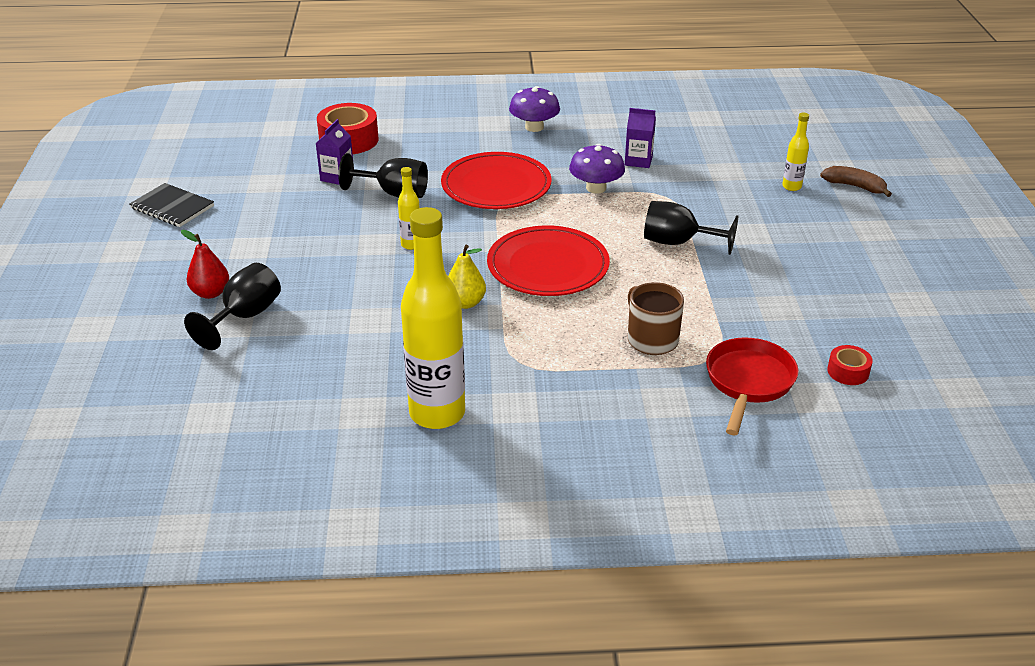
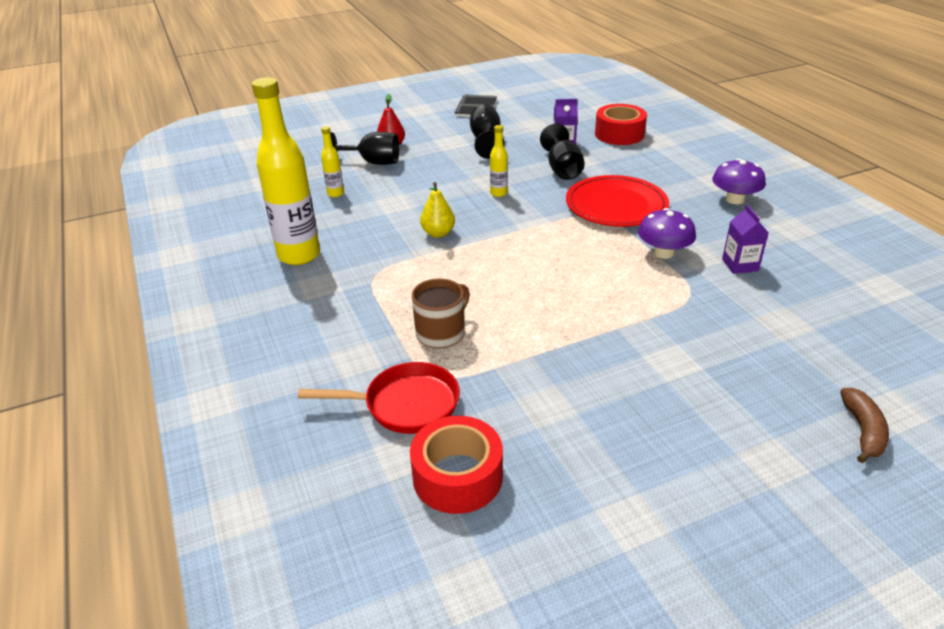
camera: 70 degrees right, 0 degrees up
red plate [487,225,610,296] -> none
black goblet [644,201,738,255] -> black goblet moved to [470,104,504,159]
yellow bottle [782,112,809,191] -> yellow bottle moved to [321,126,344,197]
red tape [827,345,873,385] -> red tape [410,416,503,514], size x1.93

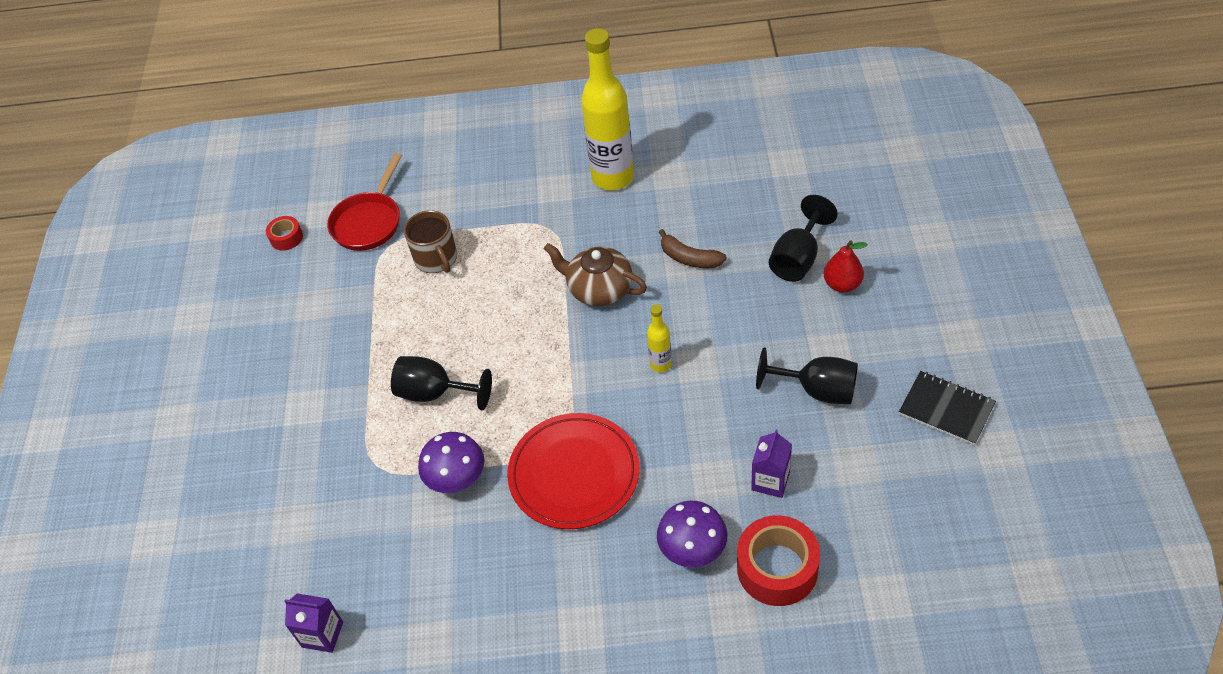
camera: 115 degrees right, 15 degrees up
yellow bottle [321,126,344,197] -> none
red tape [410,416,503,514] -> red tape [266,216,303,251], size x0.52
yellow pear [420,182,455,238] -> brown teapot [544,243,647,306]
black goblet [540,123,585,180] -> black goblet moved to [391,356,492,410]
purple mushroom [712,159,766,204] -> purple mushroom moved to [657,500,728,567]
purple carton [722,205,769,274] -> purple carton moved to [285,594,343,653]
brown banana [840,388,889,463] -> brown banana moved to [659,229,727,268]

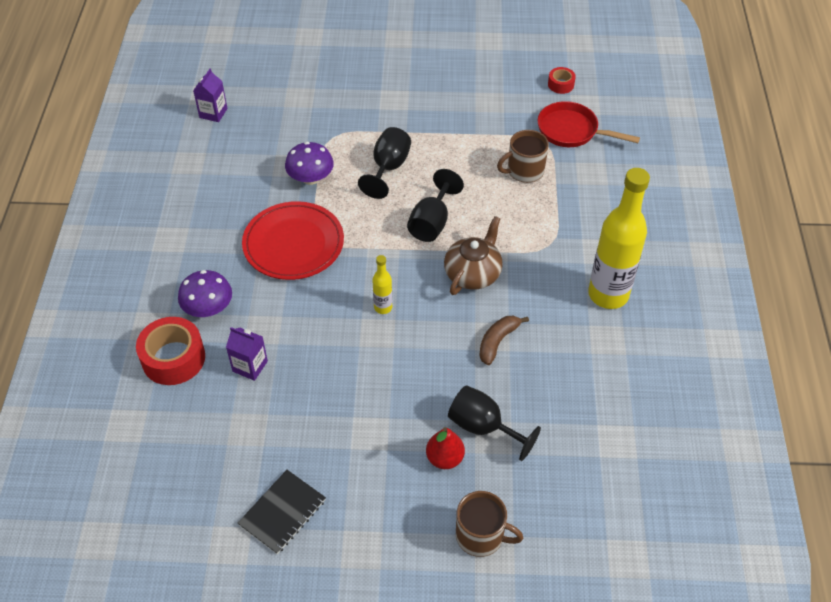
camera: 90 degrees right, 0 degrees up
black goblet [756,347,858,404] -> black goblet moved to [407,169,464,242]
none -> brown mug [456,491,523,557]

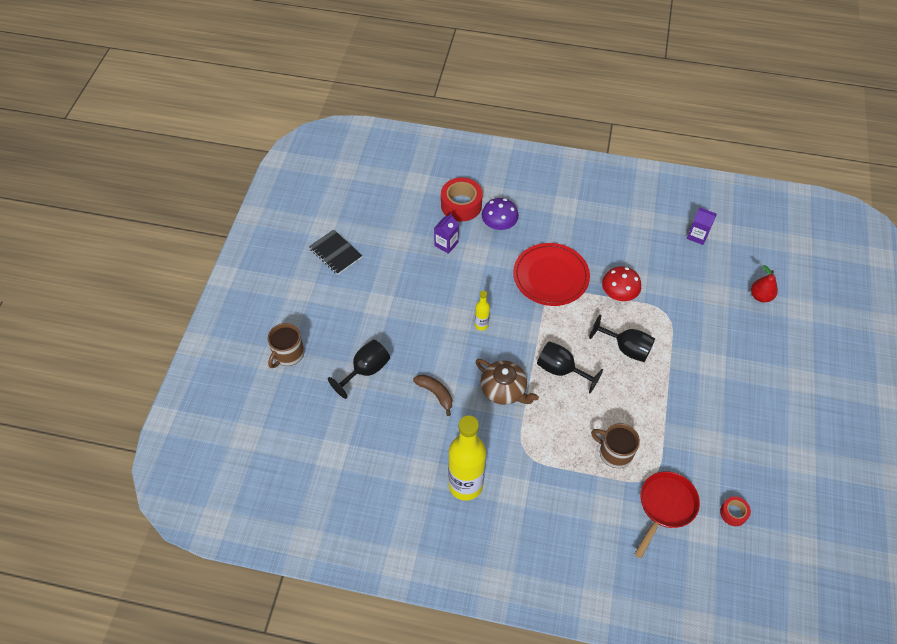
camera: 100 degrees right, 5 degrees up
purple mushroom [285,142,334,185] -> red mushroom [602,266,641,301]
red pear [426,427,465,469] -> red pear moved to [751,265,778,302]
brown mug [497,130,549,183] -> brown mug turned 45 degrees counterclockwise [591,423,640,468]

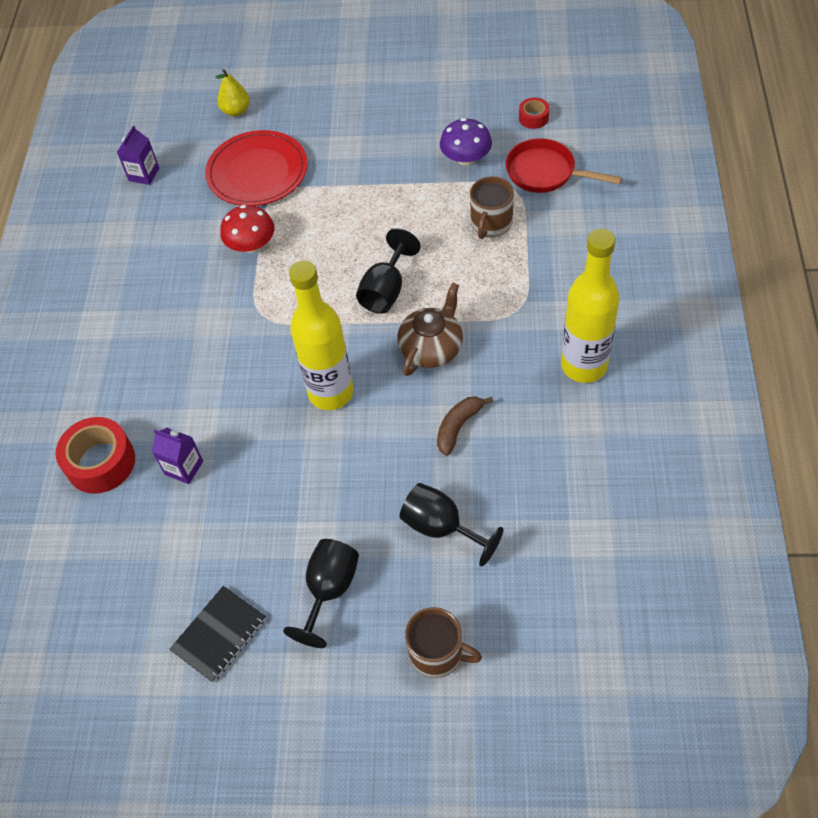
camera: 95 degrees left, 0 degrees up
yellow bottle [475,290,490,331] -> yellow bottle [289,260,354,410], size x2.23
purple mushroom [482,198,519,230] -> purple mushroom moved to [440,118,492,166]
red plate [513,243,590,306] -> red plate moved to [205,130,307,206]
black goblet [589,315,655,362] -> black goblet moved to [283,539,359,648]
red pear [751,265,778,302] -> yellow pear [215,69,250,116]

